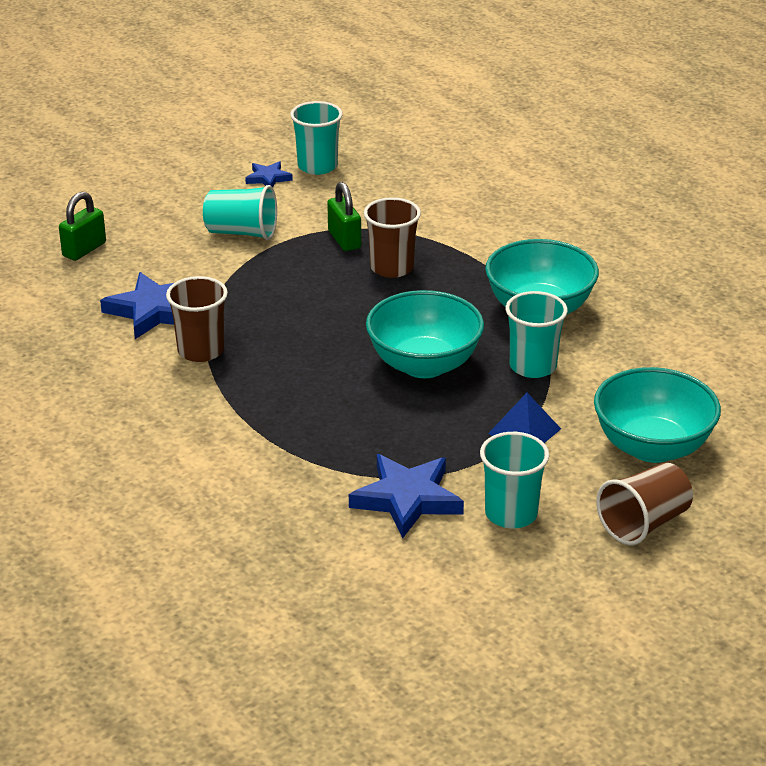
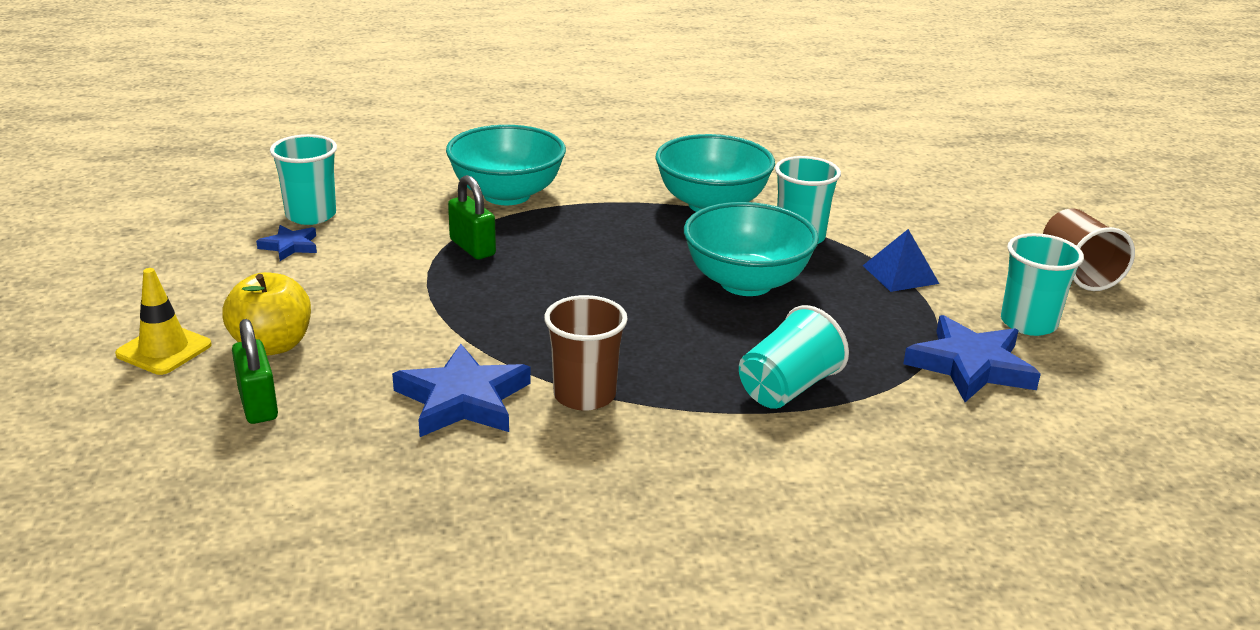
camera: 60 degrees left, 5 degrees down
turquoise cup [203,185,277,240] -> turquoise cup moved to [739,305,849,409]
green padlock [327,182,361,251] -> green padlock turned 45 degrees clockwise [448,175,496,259]
brown cup [364,197,421,278] -> none
turquoise bowl [594,367,721,463] -> turquoise bowl moved to [446,125,566,205]
none -> yellow traffic cone [115,268,212,375]
none -> yellow apple [222,272,311,356]

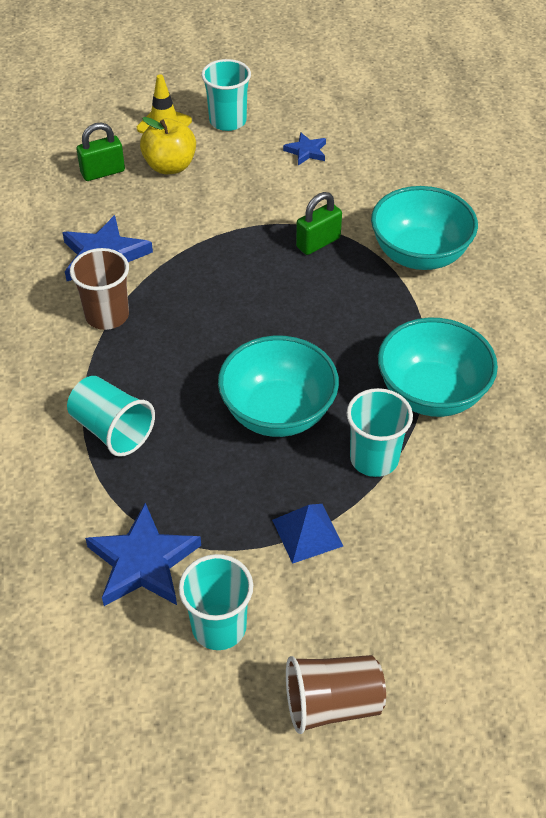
camera: 90 degrees right, 20 degrees up
turquoise cup [270,134,337,225] -> turquoise cup moved to [201,59,251,131]

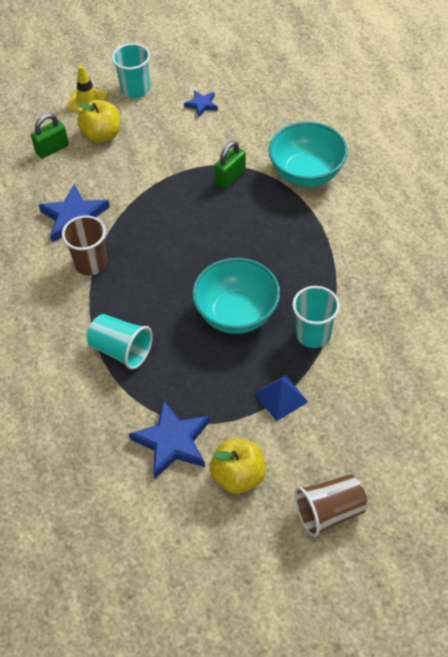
camera: 10 degrees left, 5 degrees up
turquoise cup [179,554,253,650] -> yellow apple [210,439,266,494]
turquoise bowl [378,318,498,417] -> none

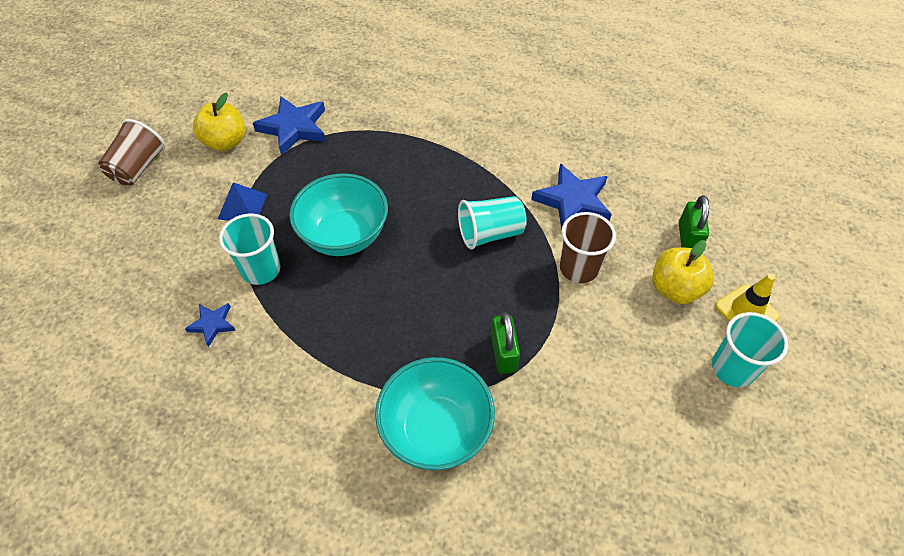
camera: 130 degrees right, 0 degrees up
brown cup [62,215,107,276] -> brown cup moved to [560,212,616,283]
turquoise cup [87,314,153,370] -> turquoise cup moved to [458,196,527,249]
blue star [184,90,218,117] -> blue star moved to [185,303,236,347]

